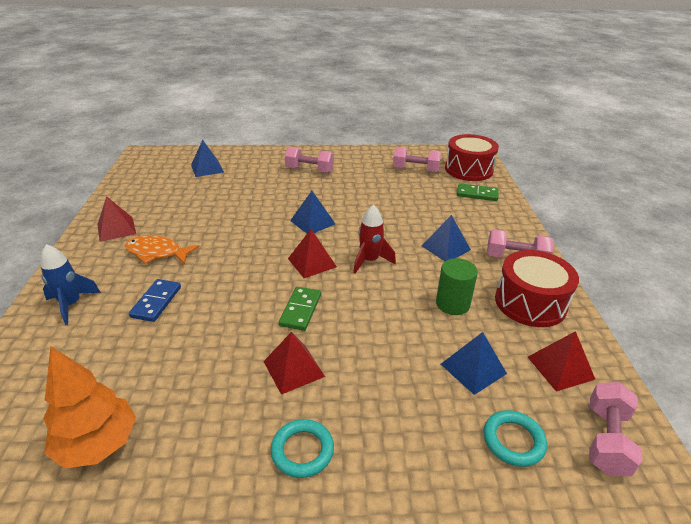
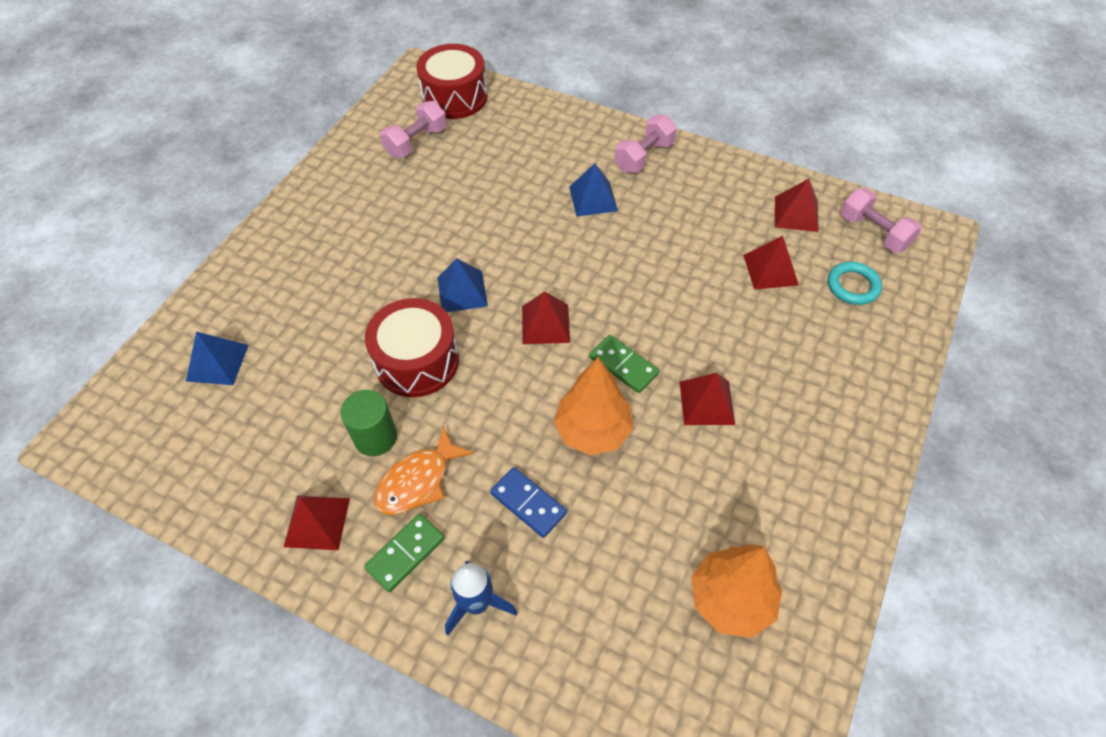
camera: 60 degrees left, 20 degrees up
turquoise ring [271,419,334,478] -> none
pink dumbbell [285,147,334,173] -> none
red rocket [353,204,396,274] -> none
green cylinder [436,258,478,315] -> green cylinder moved to [340,390,397,456]
blue pyramid [441,332,507,395] -> red pyramid [743,236,799,290]
green domino [457,183,498,201] -> green domino moved to [364,514,445,592]
red drum [495,250,579,327] -> red drum moved to [365,298,459,397]
none -> orange tree [554,357,633,456]

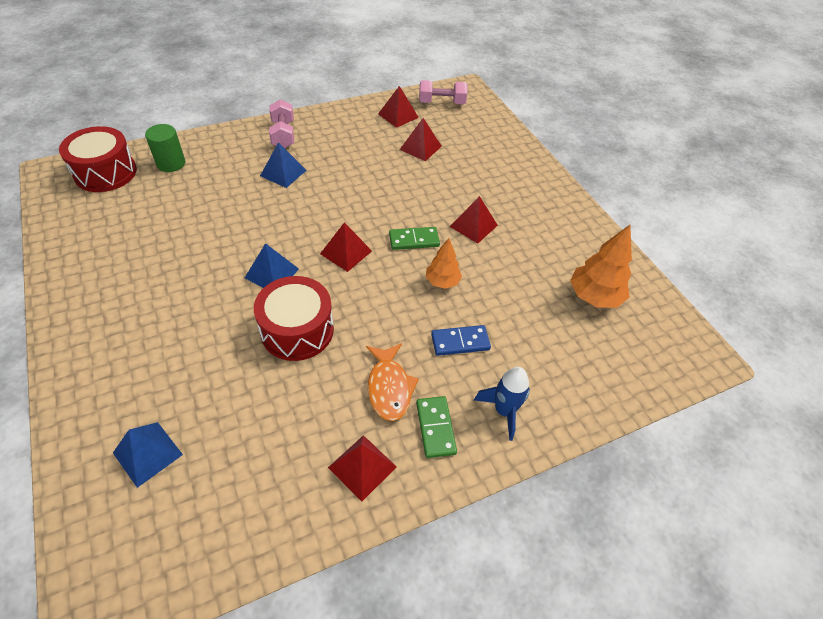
camera: 55 degrees left, 5 degrees down
green cylinder [340,390,397,456] -> green cylinder moved to [145,124,185,172]
pink dumbbell [380,101,447,158] -> none
orange tree [554,357,633,456] -> orange tree [426,238,462,289], size x0.63
turquoise ring [828,262,882,305] -> none

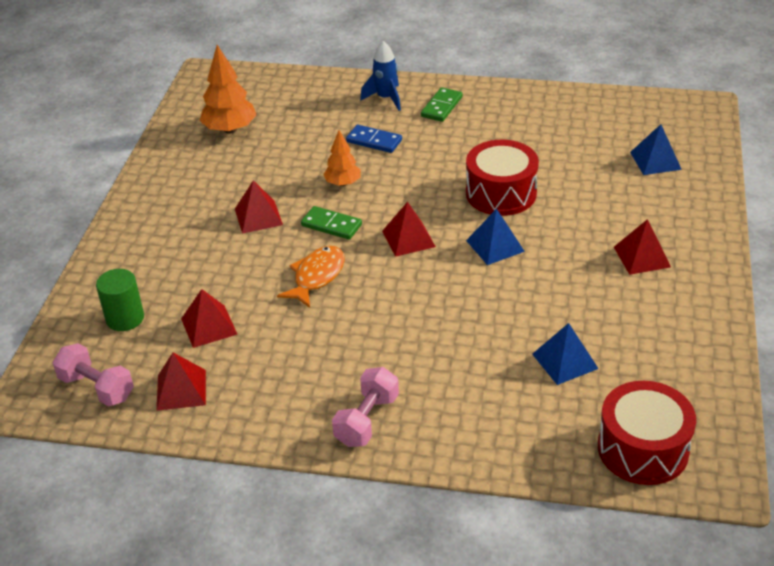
camera: 140 degrees left, 10 degrees down
green cylinder [145,124,185,172] -> green cylinder moved to [96,269,144,331]
blue pyramid [260,142,307,188] -> blue pyramid moved to [532,323,599,385]
red pyramid [328,435,397,501] -> red pyramid moved to [614,219,671,275]
orange fish [366,343,419,421] -> orange fish moved to [277,246,345,308]

